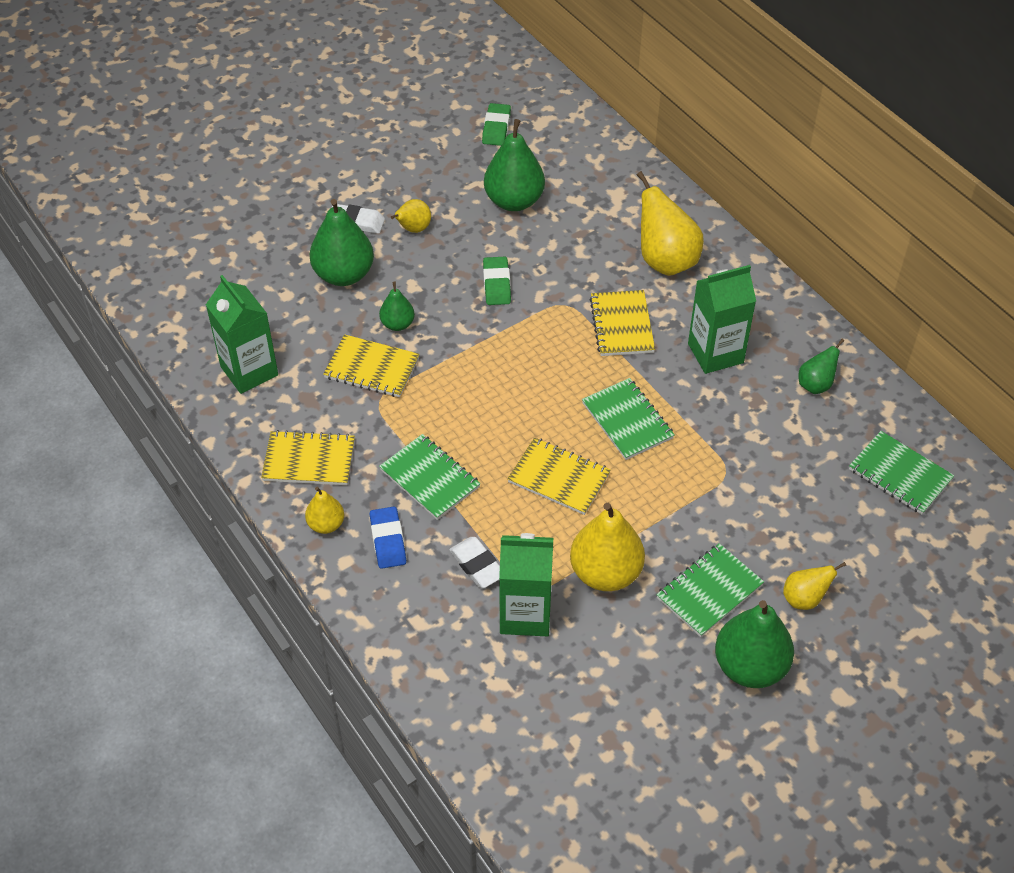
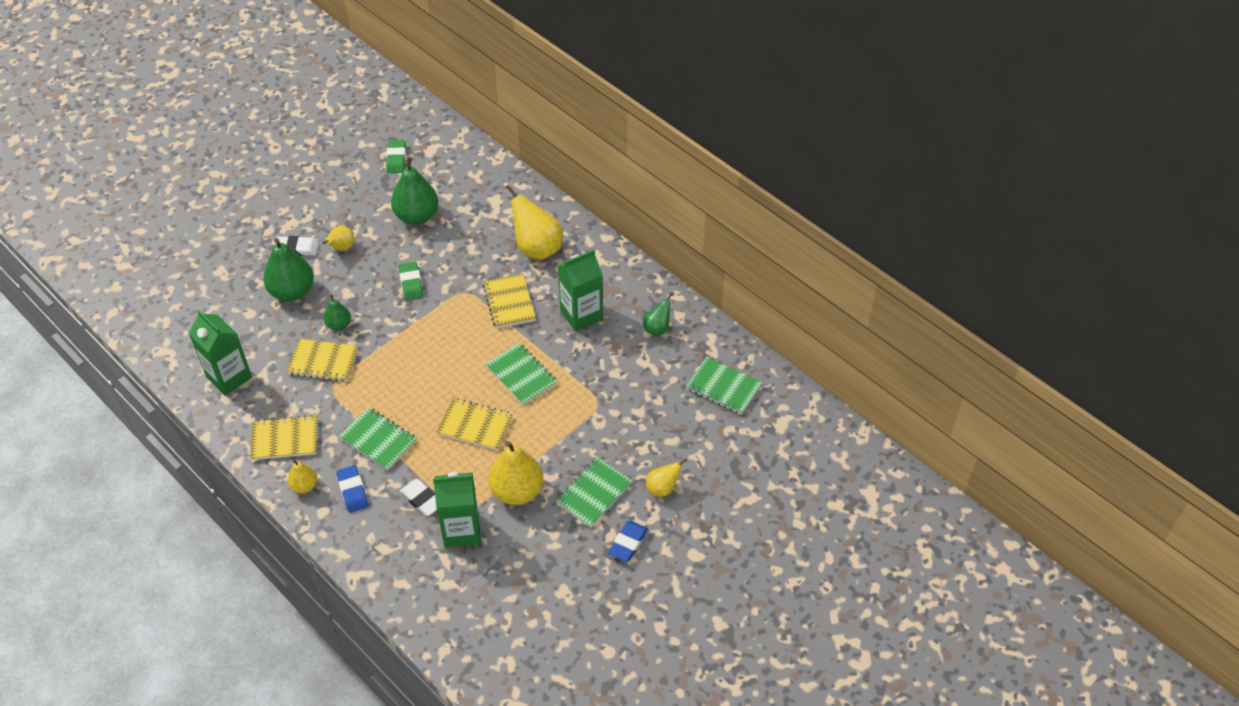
camera: 10 degrees left, 0 degrees up
green pear [715,600,794,688] -> blue eraser [608,521,648,562]

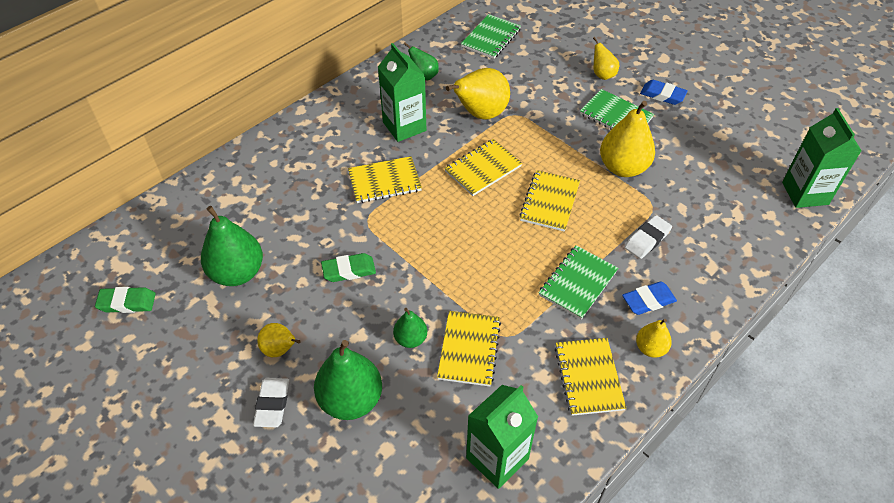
camera: 90 degrees left, 0 degrees up
green carton [433,472,481,548] -> green carton moved to [782,108,862,208]
green notebook [486,343,557,405] -> yellow notebook [444,139,522,196]
yellow pear [506,185,563,260] -> yellow pear moved to [446,68,510,120]

